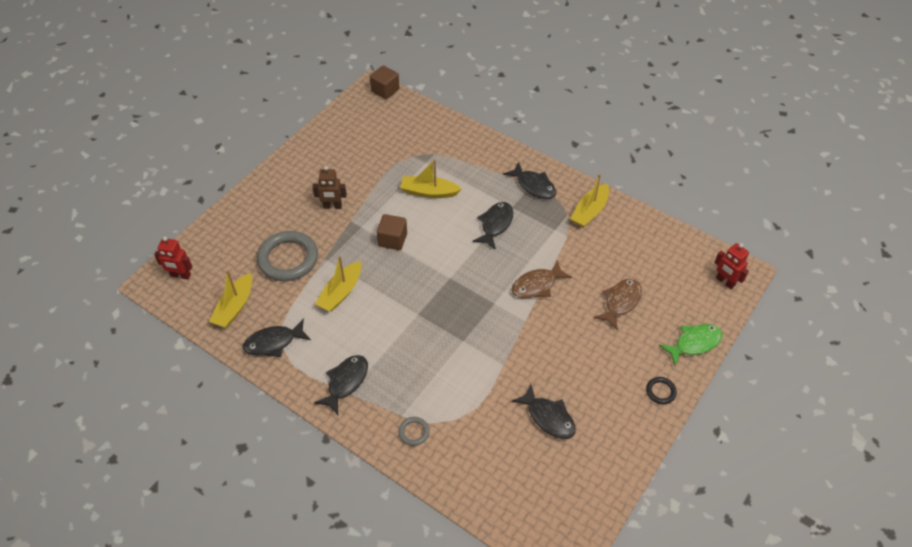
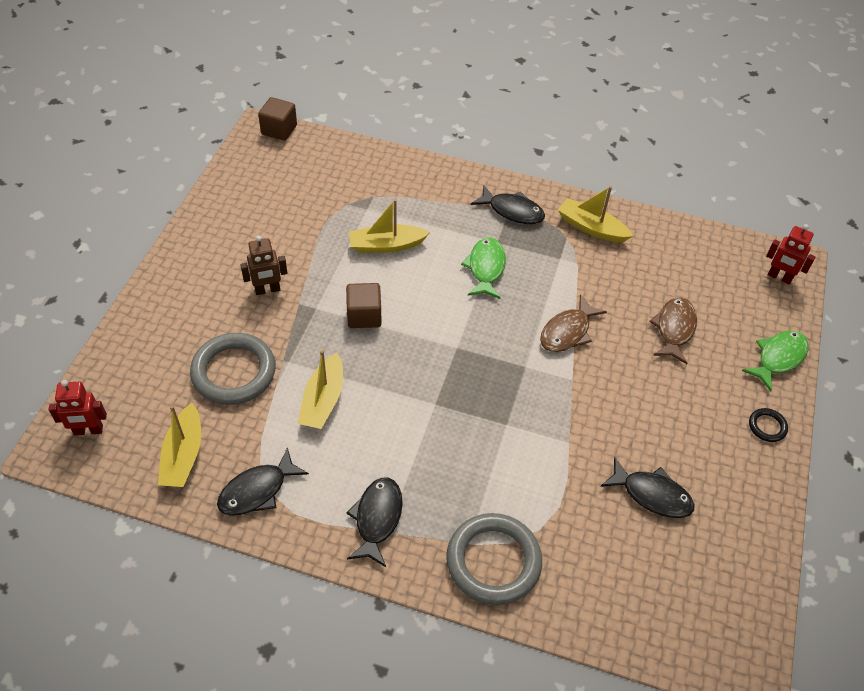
camera: 20 degrees left, 0 degrees up
grey ring [398,417,430,446] -> grey ring [446,513,542,605], size x2.23
black fish [473,202,513,250] -> green fish [461,237,506,299]
yellow boat [570,174,609,227] -> yellow boat turned 105 degrees clockwise [558,186,633,243]

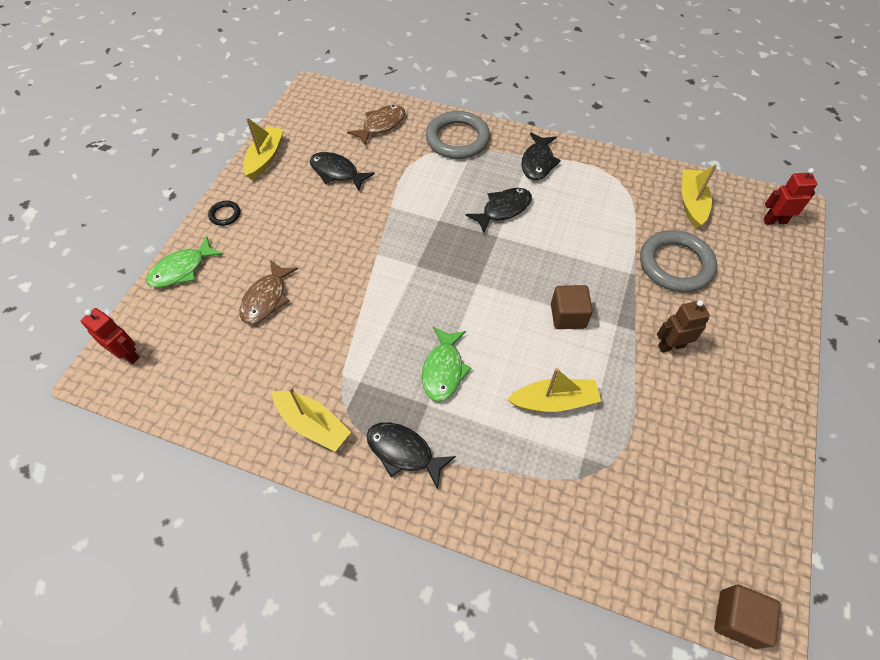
camera: 175 degrees left, 5 degrees up
black fish [217,447,309,516] -> black fish moved to [466,188,532,233]
yellow boat [298,350,343,429] -> yellow boat moved to [243,117,284,180]
brown fish [540,294,607,352] -> brown fish moved to [347,105,405,145]

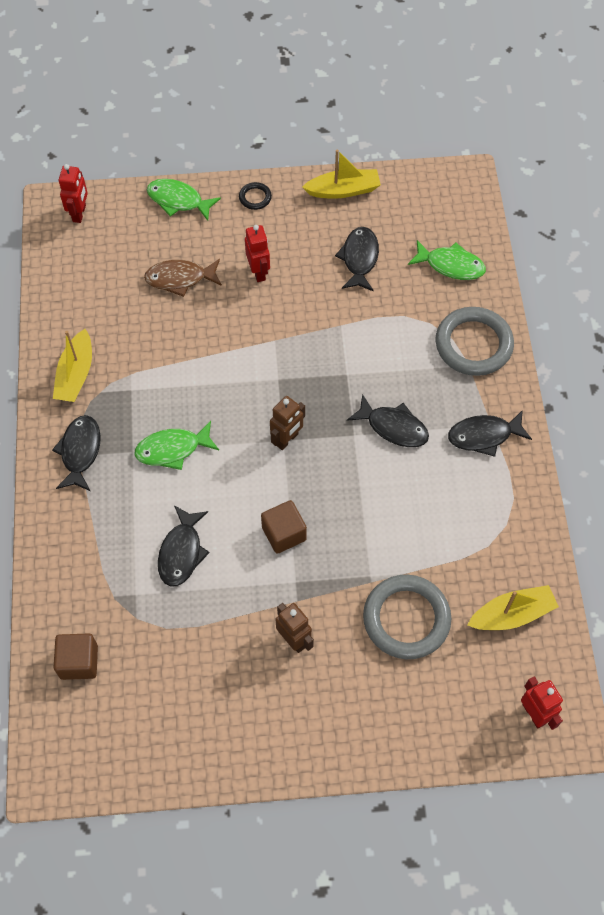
camera: 65 degrees right, 5 degrees up
brown fish [347,105,405,145] -> green fish [408,240,486,280]
yellow boat [507,368,601,412] -> black fish [158,505,210,587]
brown cube [714,584,781,649] -> brown cube moved to [54,633,98,680]
none -> red robot [245,225,270,282]
none -> brown robot [270,396,305,450]

